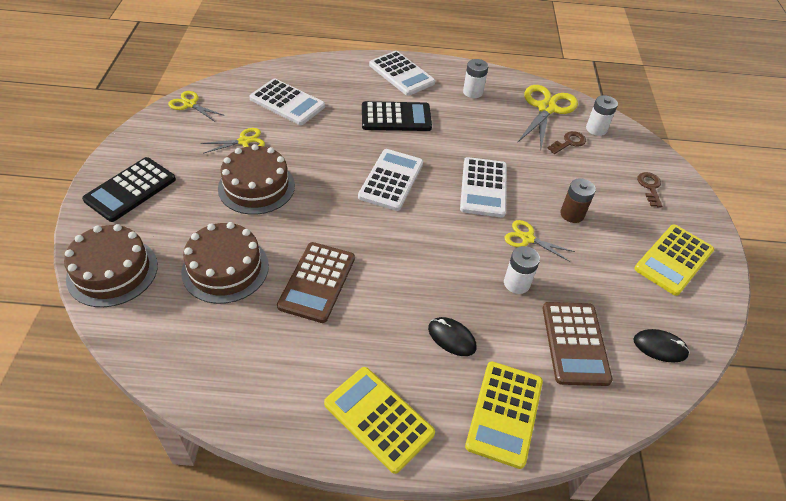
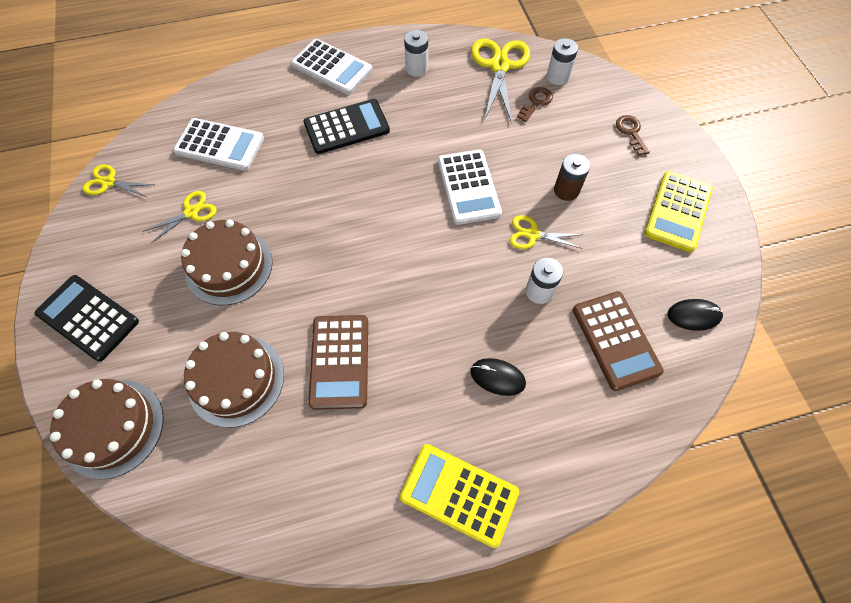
camera: 15 degrees left, 15 degrees up
black calculator [82,157,176,222] -> black calculator turned 105 degrees clockwise [35,275,139,362]
white calculator [358,149,423,211] -> none
yellow calculator [465,361,543,469] -> none

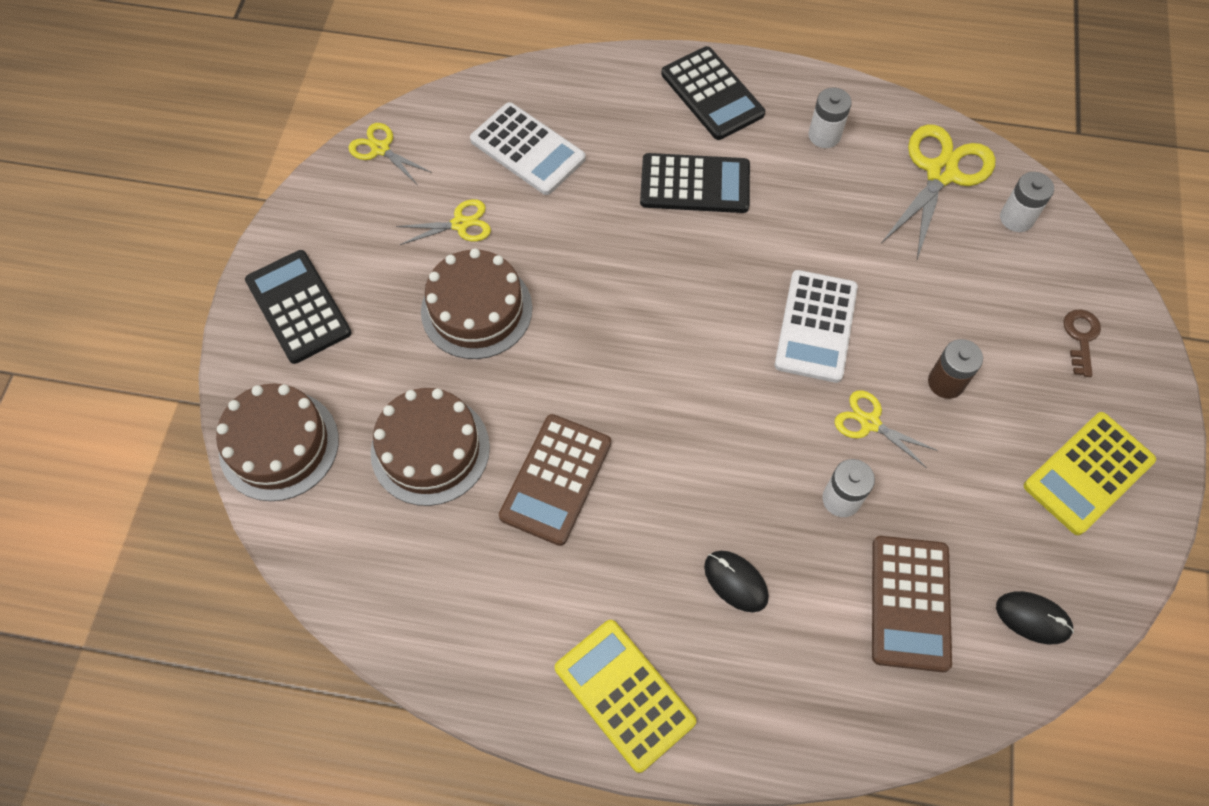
camera: 25 degrees right, 0 degrees up
white calculator [291,39,373,95] -> black calculator [661,46,765,140]
brown key [517,87,553,122] -> none

